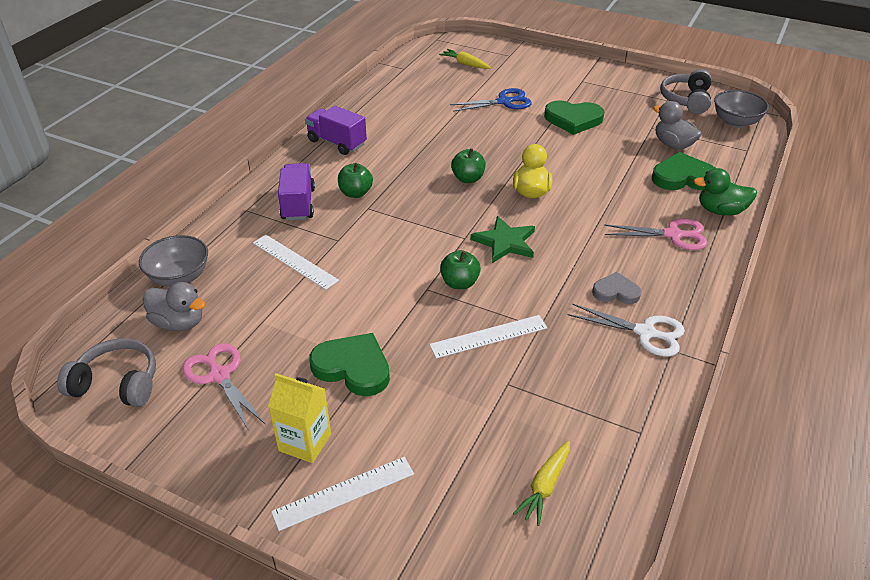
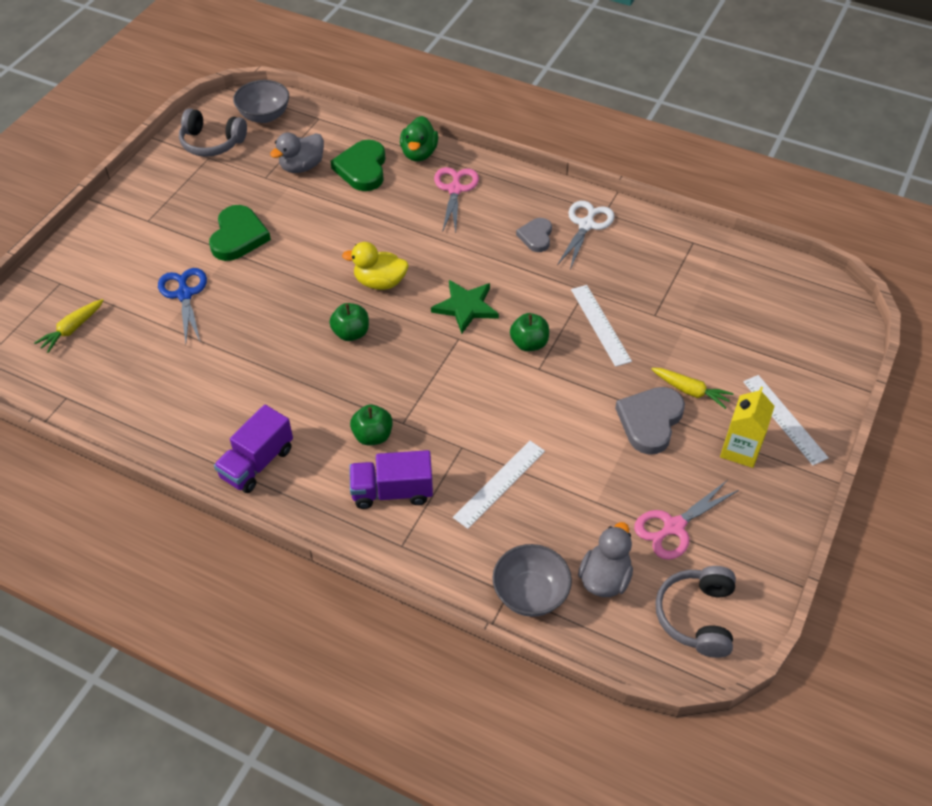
camera: 90 degrees left, 10 degrees up
green heart [309,333,390,396] -> grey heart [615,387,685,455]
yellow carrot [513,441,570,526] -> yellow carrot moved to [651,368,734,409]

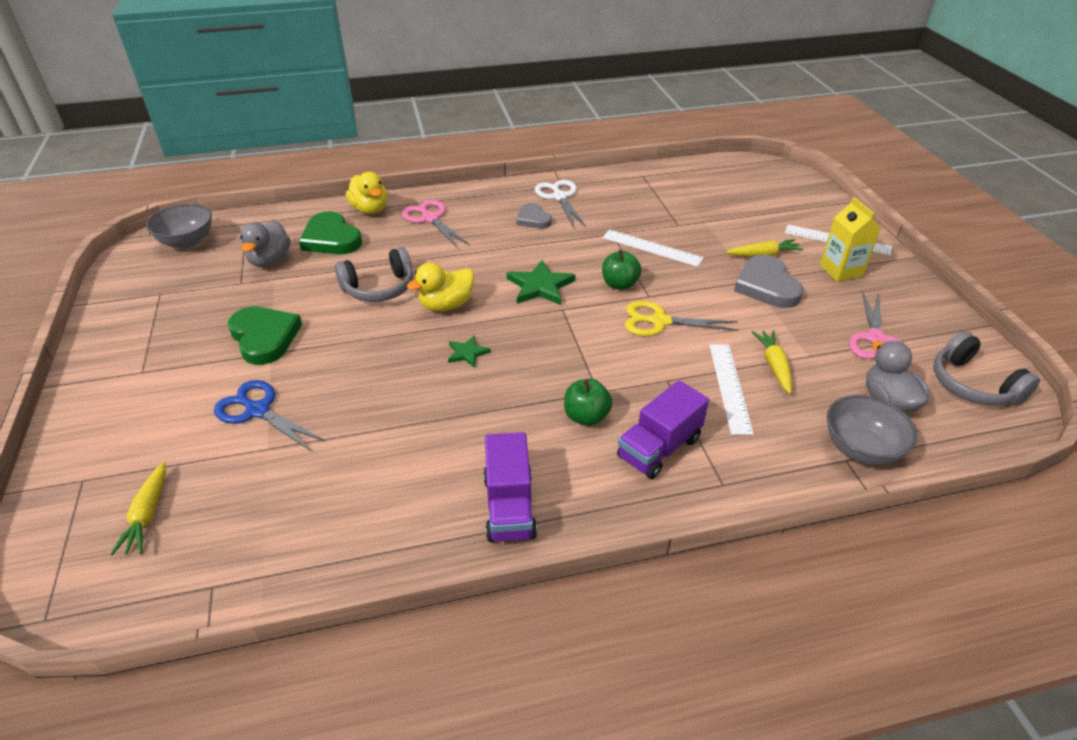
camera: 40 degrees left, 10 degrees down
grey headphones [179,108,247,157] -> grey headphones moved to [335,247,413,302]
green apple [329,303,369,341] -> green star [448,335,491,368]
green duck [400,116,438,162] -> yellow duck [346,172,387,214]
none -> yellow scissors [625,301,739,336]
none -> yellow carrot [752,330,792,394]

